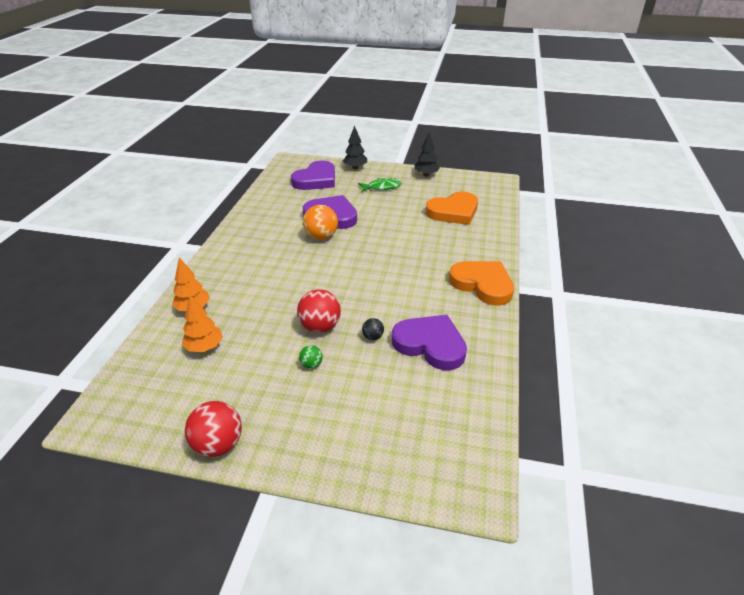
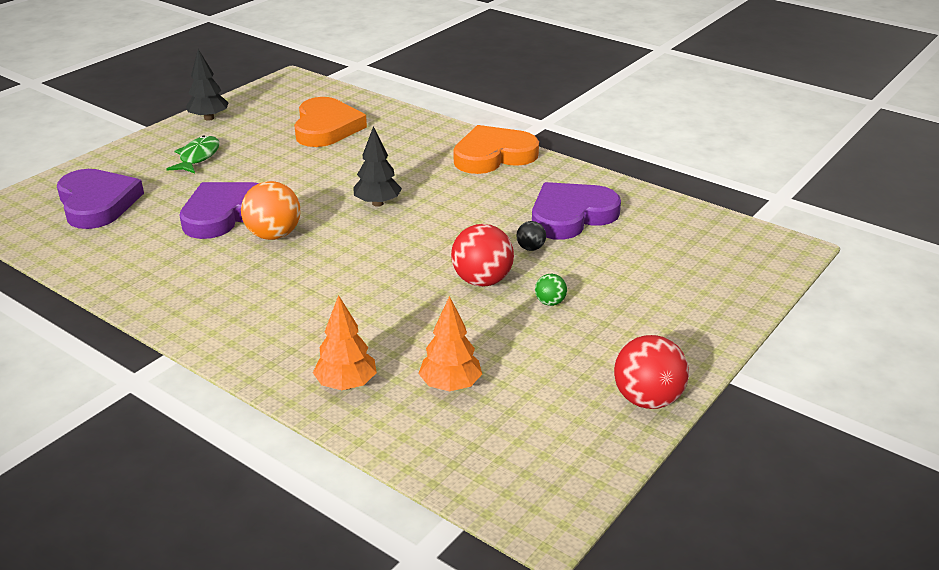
camera: 65 degrees left, 5 degrees down
black tree [343,126,367,169] -> black tree moved to [353,126,402,207]

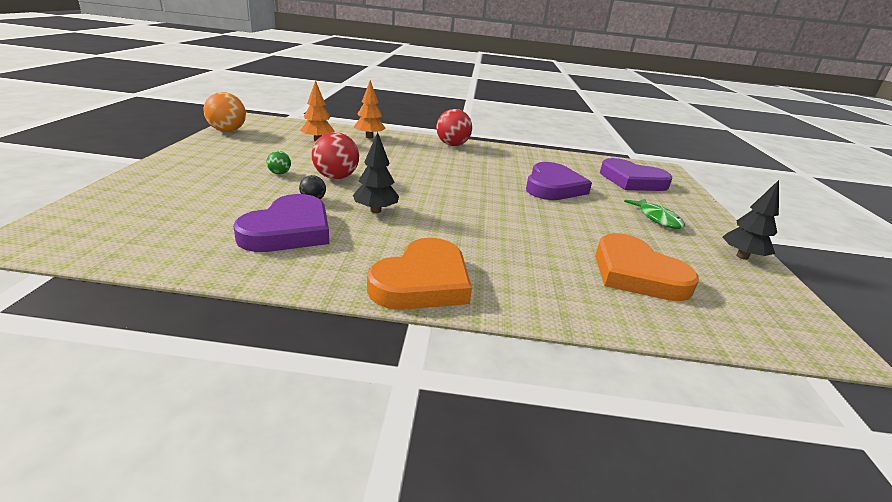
camera: 145 degrees right, 5 degrees down
orange ball [241,181,301,240] -> orange ball moved to [203,92,246,132]
black tree [353,126,402,207] -> black tree moved to [353,132,399,213]
red ball [614,335,689,409] -> red ball moved to [436,109,472,146]

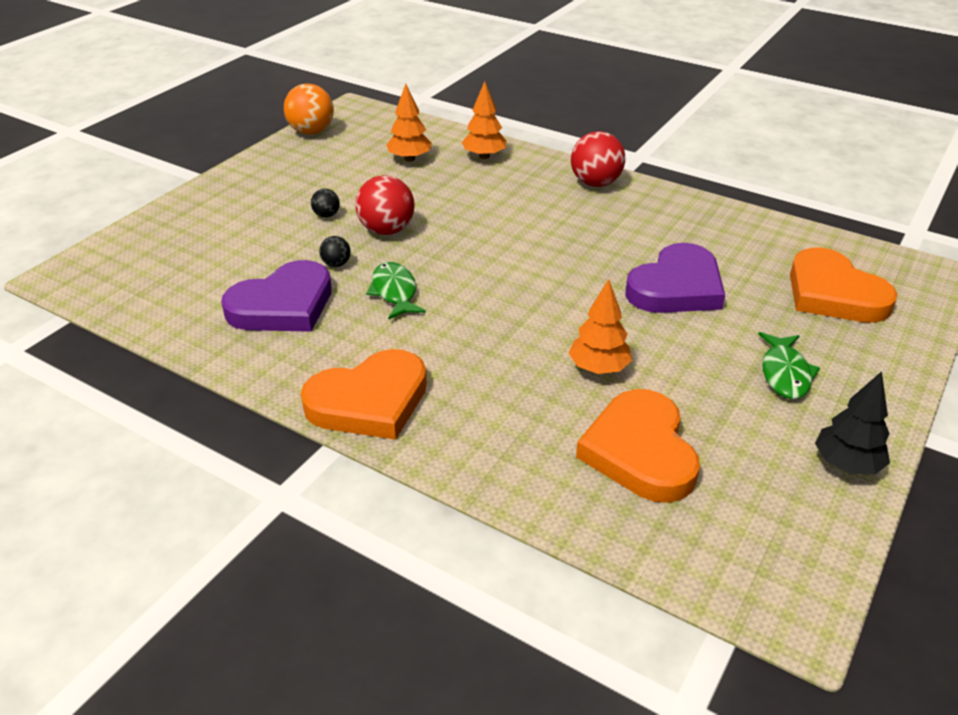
camera: 30 degrees right, 10 degrees up
green ball [266,151,291,174] -> black ball [311,189,340,217]
black tree [353,132,399,213] -> green fish [366,262,426,320]
purple heart [600,158,672,191] -> orange heart [790,248,897,323]
none -> orange tree [568,279,632,374]

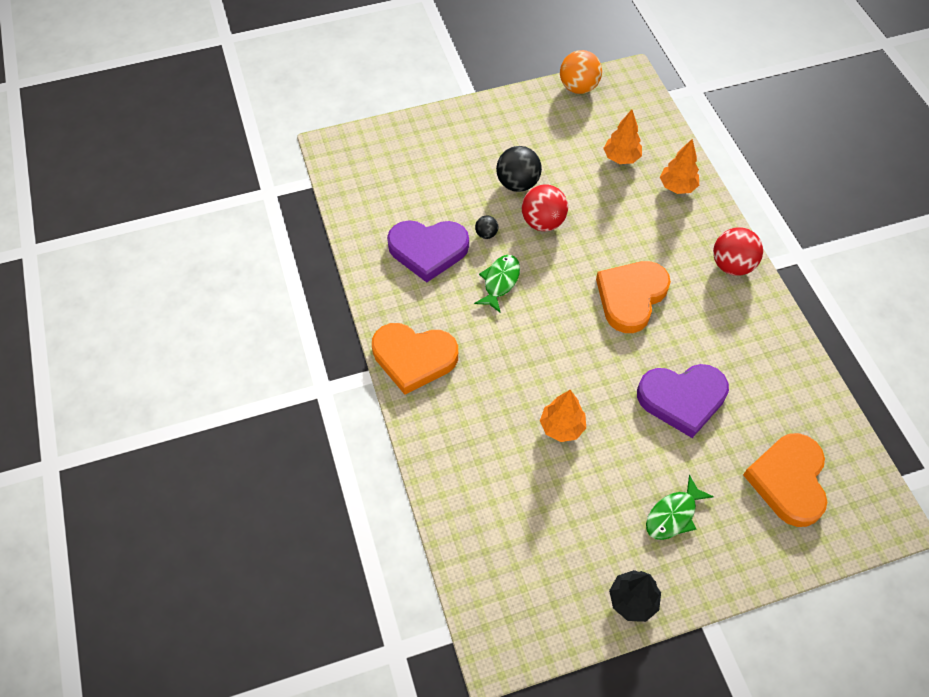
camera: 40 degrees right, 20 degrees up
black ball [311,189,340,217] -> black ball [496,146,542,192], size x1.99
orange heart [576,389,700,503] -> orange heart moved to [596,261,671,333]

